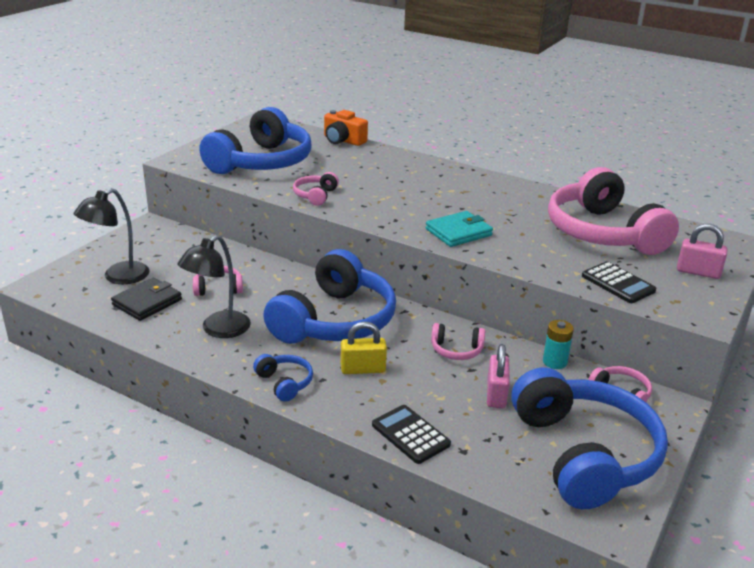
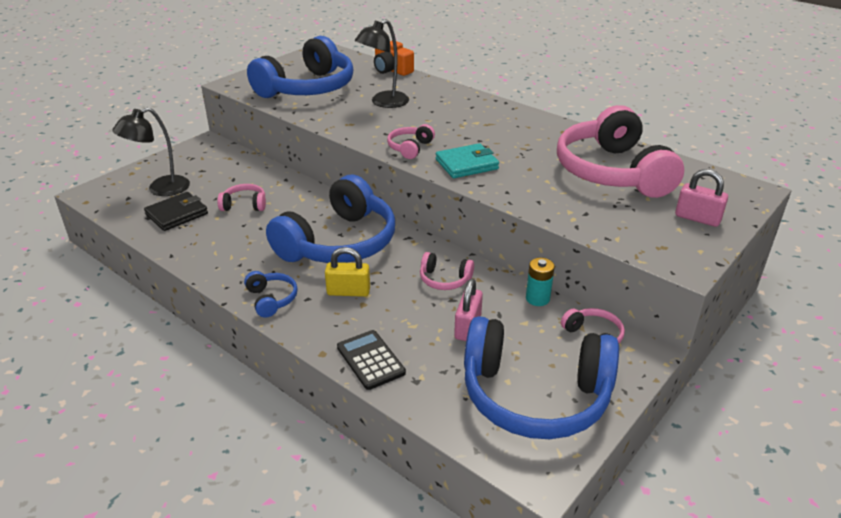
camera: 10 degrees right, 5 degrees up
black lamp [177,235,251,338] -> black lamp moved to [354,19,409,108]
pink headphones [293,172,339,206] -> pink headphones moved to [387,124,435,159]
blue headphones [511,367,668,509] -> blue headphones turned 105 degrees clockwise [464,316,619,439]
black calculator [582,262,656,303] -> none

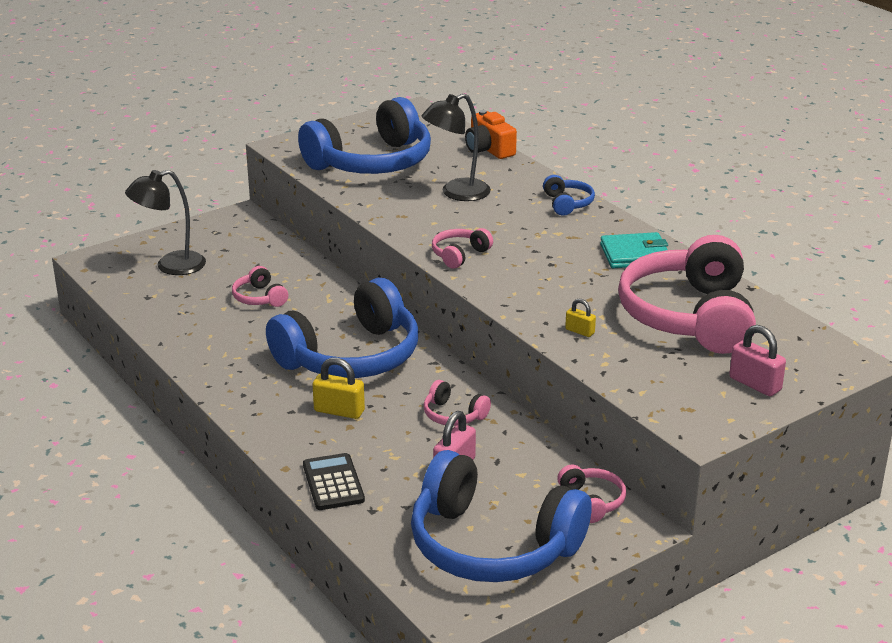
camera: 15 degrees right, 5 degrees down
black wallet [144,192,208,231] -> none
pink headphones [217,184,266,211] -> pink headphones turned 135 degrees counterclockwise [232,266,288,307]
blue headphones [244,271,298,318] -> blue headphones moved to [543,175,595,216]
turquoise wallet [436,143,499,178] -> turquoise wallet moved to [600,232,668,268]
turquoise battery [526,258,555,306] -> none
none -> yellow padlock [565,299,596,337]

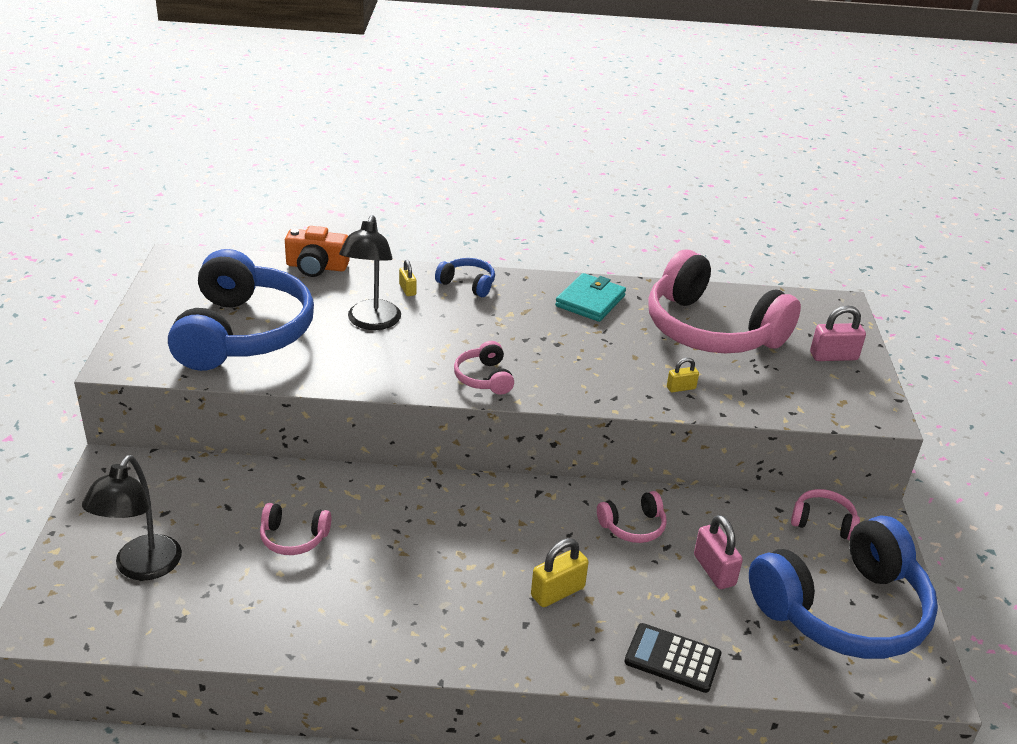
camera: 55 degrees left, 5 degrees up
blue headphones [266,278,418,378] -> none
none -> yellow padlock [399,260,417,296]

